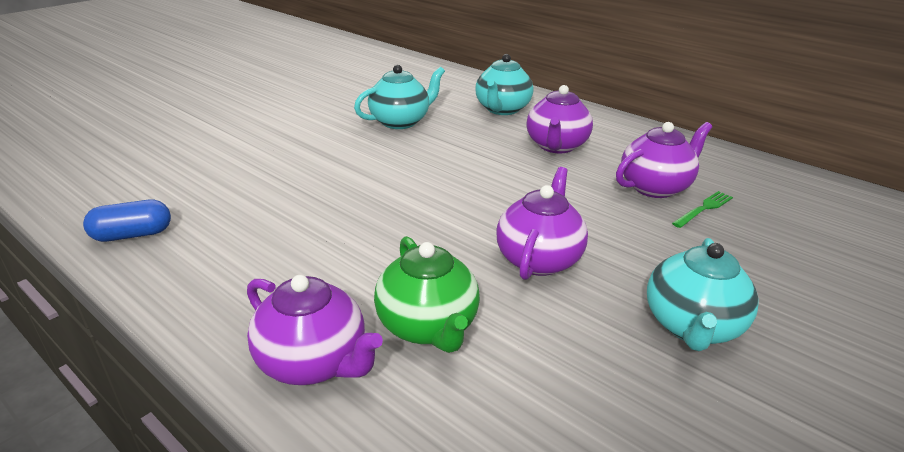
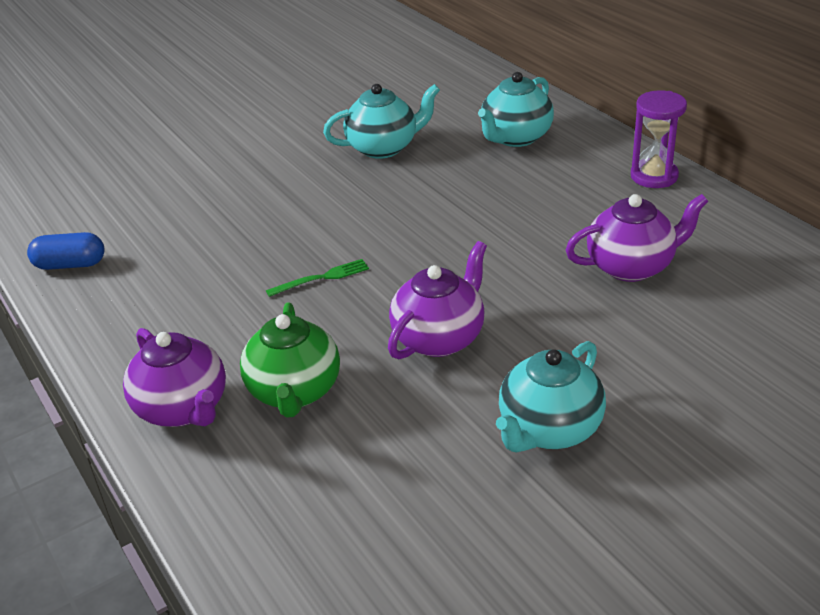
camera: 20 degrees right, 5 degrees up
purple teapot [527,85,593,153] -> none
green fork [672,191,733,228] -> green fork moved to [266,259,369,297]
none -> purple hourglass [631,90,687,188]

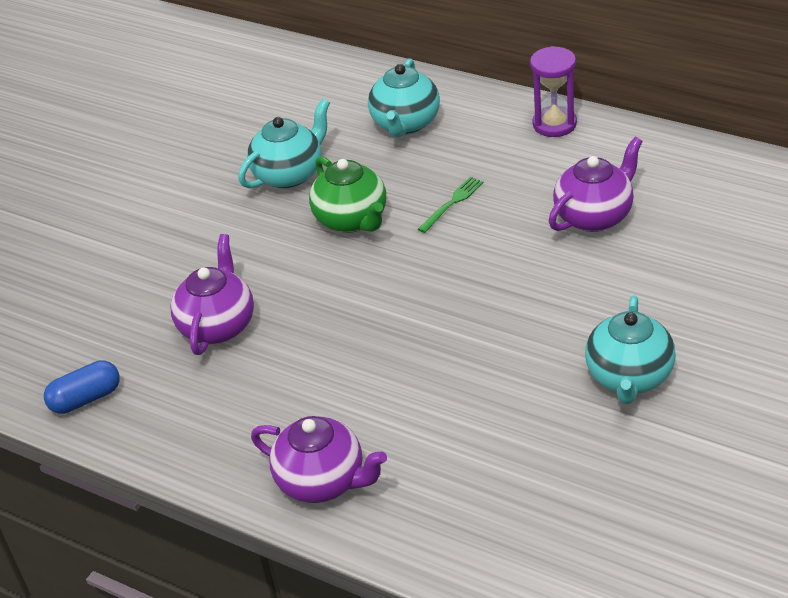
camera: 25 degrees left, 5 degrees up
green teapot [240,302,340,418] -> green teapot moved to [309,156,386,233]
green fork [266,259,369,297] -> green fork moved to [418,177,484,233]
purple teapot [388,241,487,359] -> purple teapot moved to [170,234,254,355]

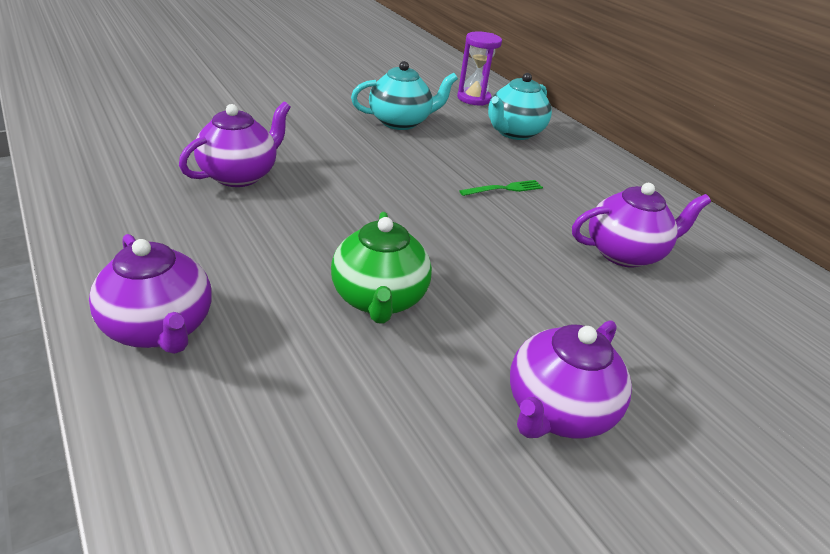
camera: 20 degrees right, 5 degrees down
blue capsule [44,360,120,414] -> none
green teapot [309,156,386,233] -> green teapot moved to [331,212,432,324]
purple hourglass [530,46,577,137] -> purple hourglass moved to [457,31,502,106]
turquoise teapot [585,295,676,404] -> purple teapot [510,320,632,439]

